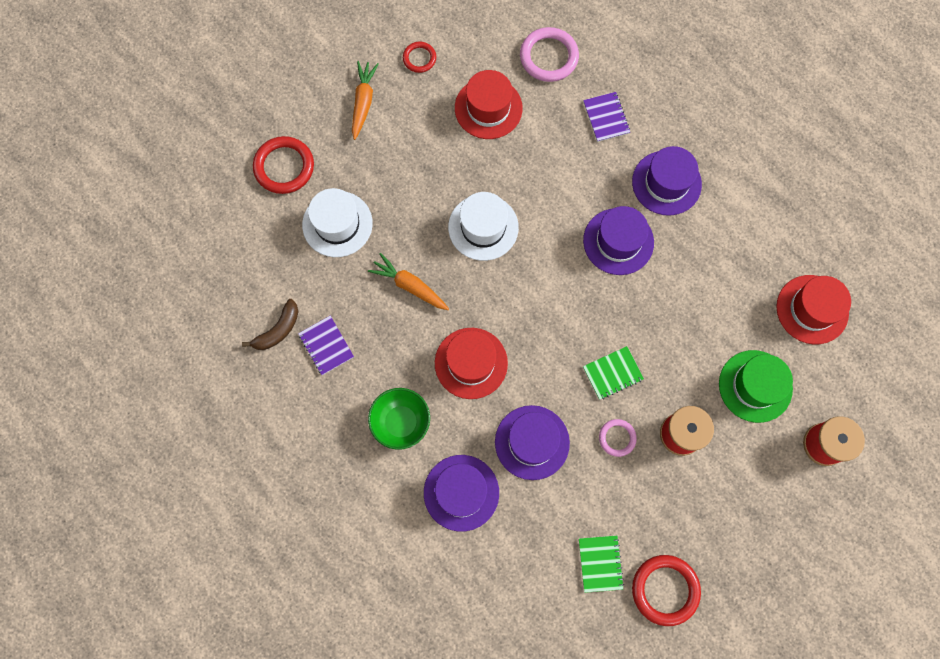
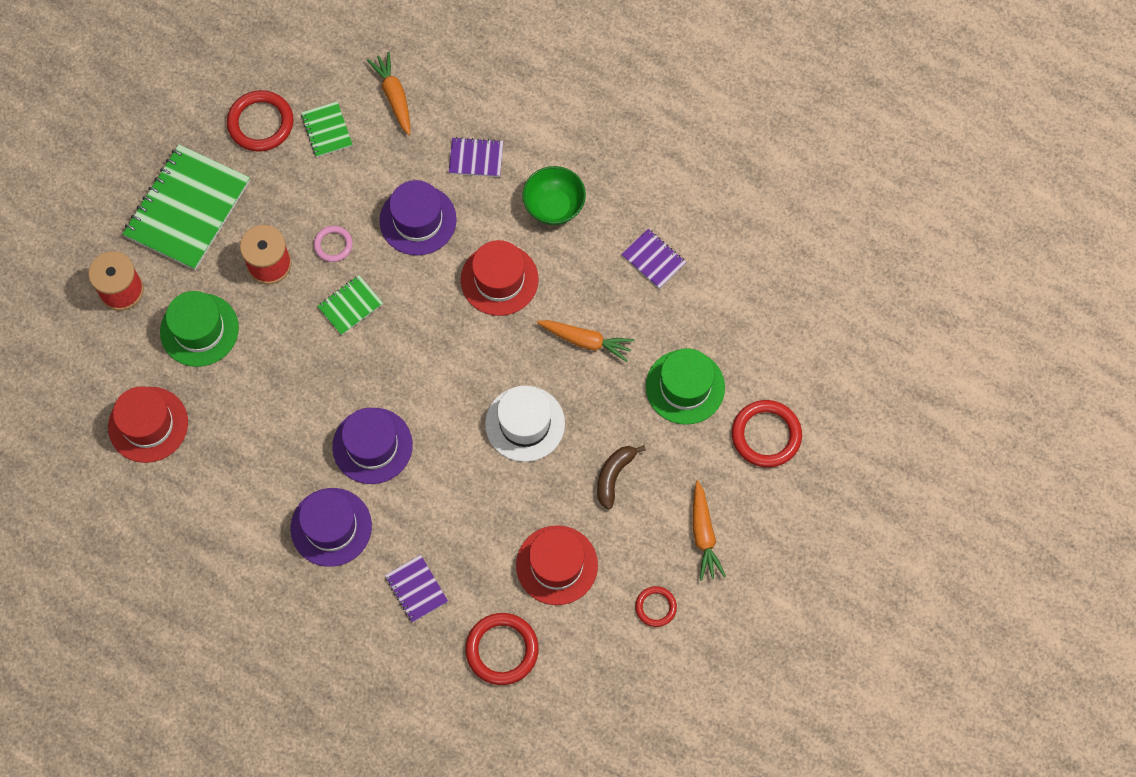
camera: 165 degrees right, 5 degrees down
brown banana [242,299,298,350] -> brown banana moved to [597,445,646,509]
white hat [302,188,373,257] -> green hat [646,348,725,425]
purple hat [424,455,499,532] -> purple notebook [449,137,503,177]
pink ring [520,27,579,82] -> red ring [465,613,539,685]
none -> green notebook [123,144,250,270]
none -> orange carrot [367,52,410,135]

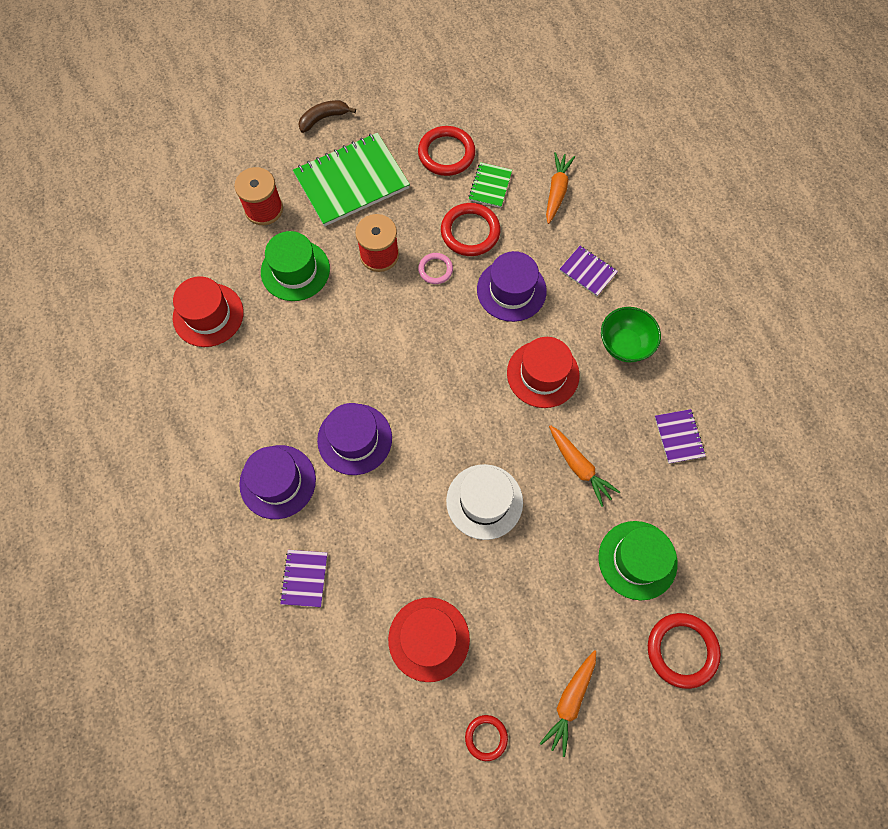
camera: 35 degrees right, 0 degrees up
green notebook [317,275,383,335] -> none
red ring [465,613,539,685] -> red ring moved to [441,203,500,256]
brown banana [597,445,646,509] -> brown banana moved to [298,100,356,133]

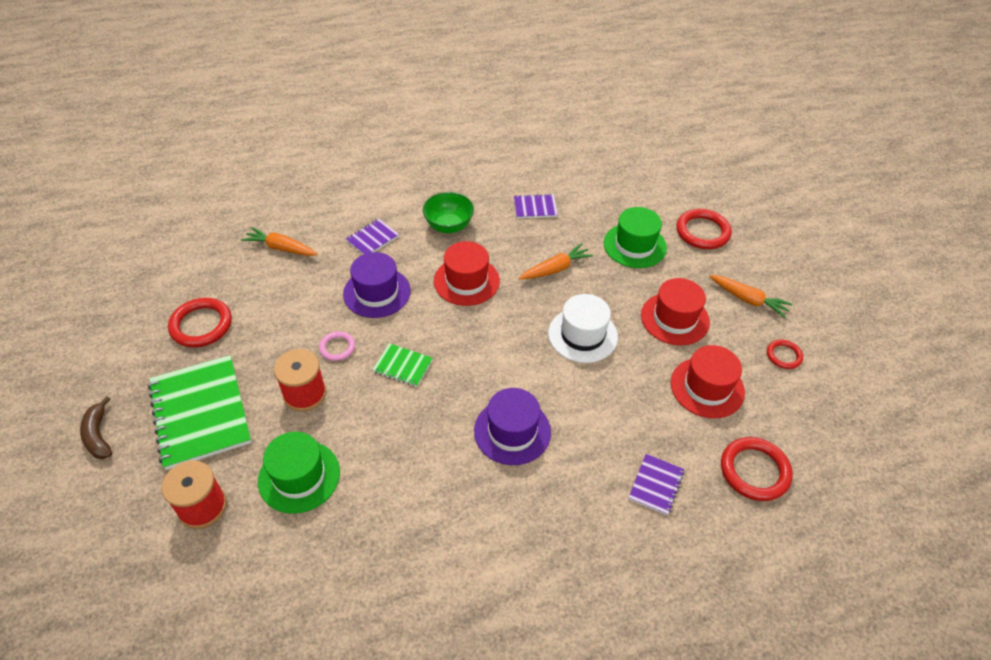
camera: 85 degrees left, 20 degrees down
red hat [173,276,244,347] -> red hat moved to [641,278,710,345]
purple hat [239,445,316,519] -> none
purple notebook [280,550,328,607] -> purple notebook turned 75 degrees counterclockwise [628,454,684,515]
red ring [441,203,500,256] -> red ring moved to [721,437,793,501]
green notebook [469,162,512,208] -> green notebook moved to [373,343,433,387]

